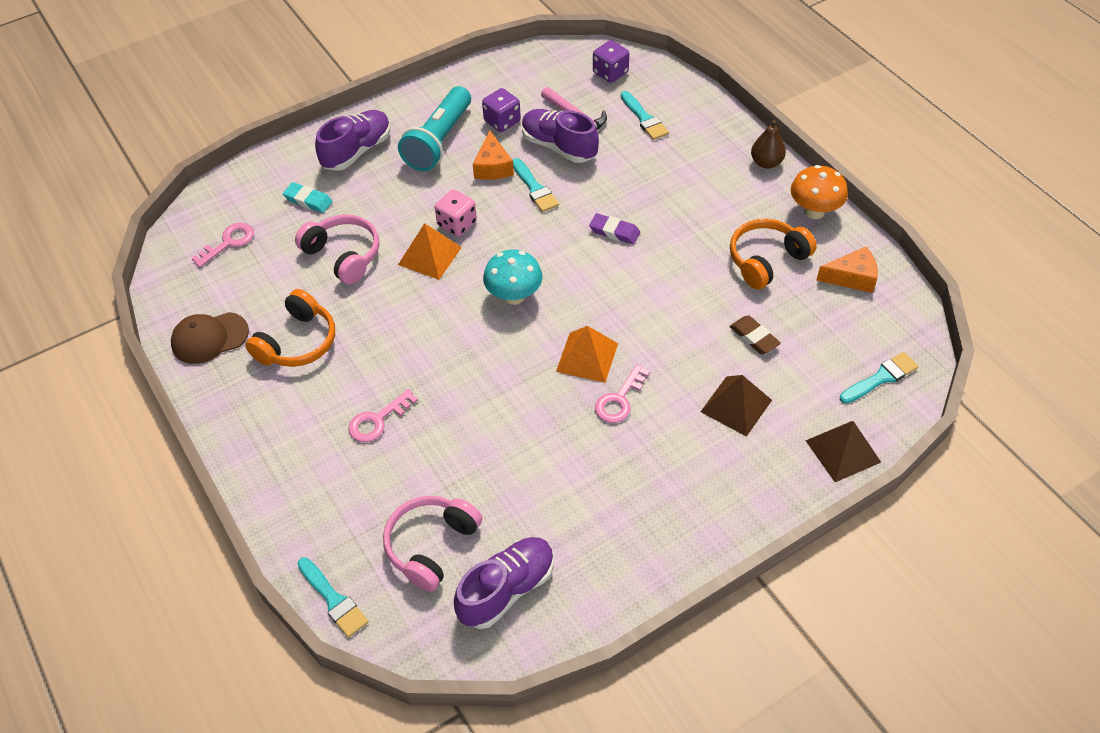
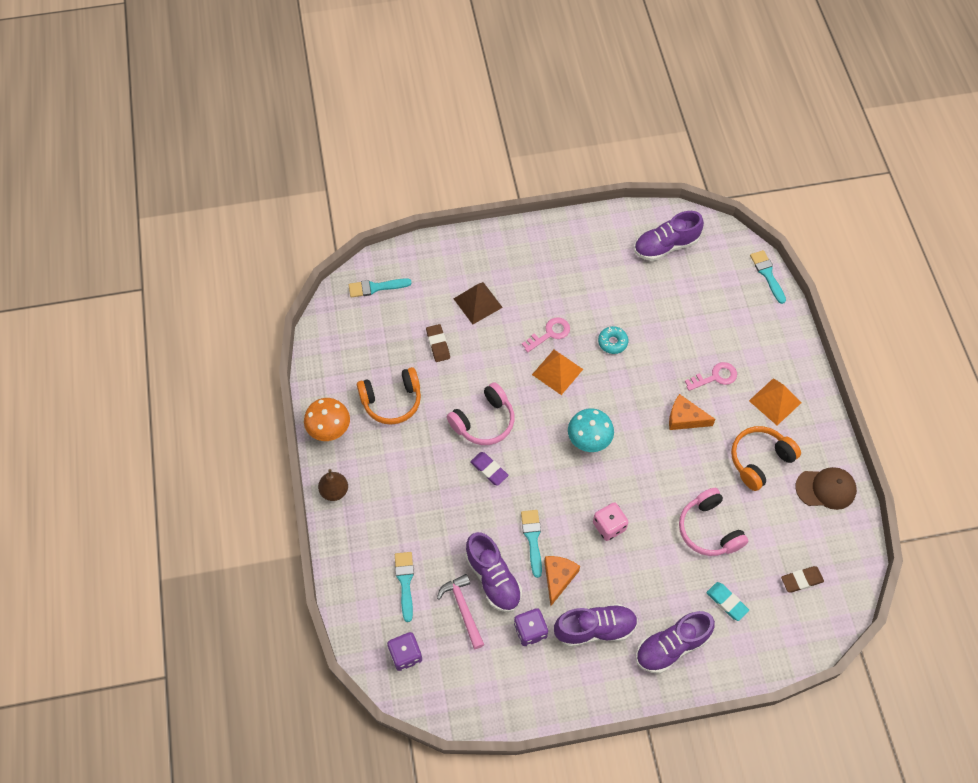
camera: 160 degrees left, 10 degrees up
pink key [191,223,254,267] -> brown eraser [781,566,824,593]
pink headphones [383,496,482,592] -> pink headphones moved to [447,382,515,445]
turquoise flashlight [398,86,471,171] -> purple shoe [554,604,638,647]
orange pyramid [398,223,462,280] -> orange pyramid moved to [749,378,802,425]
brown pyramid [806,421,881,482] -> none
orange cheese [816,247,878,293] -> orange cheese moved to [669,394,716,430]
none -> turquoise donut [598,326,629,354]

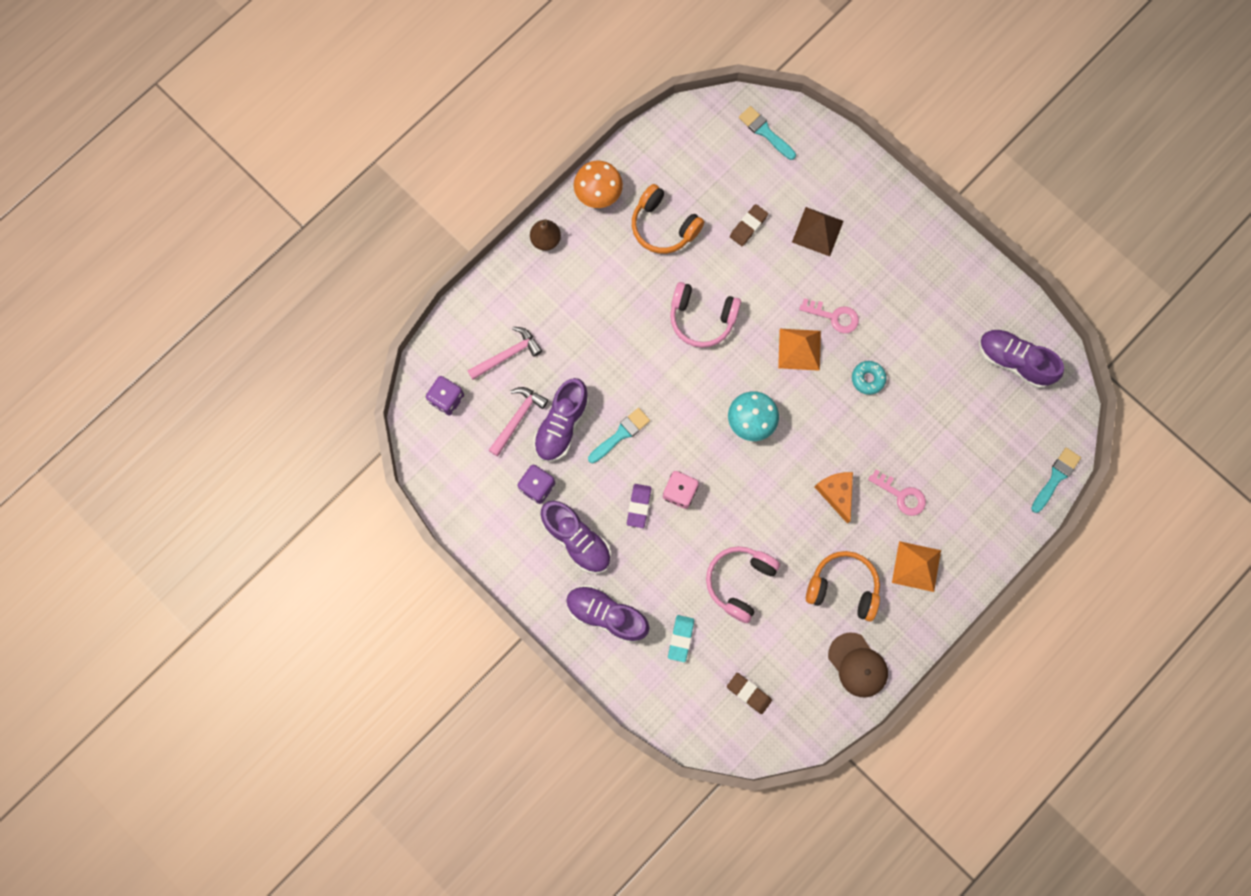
camera: 55 degrees right, 15 degrees up
turquoise brush [395,552,414,622] -> pink hammer [467,327,542,380]
purple eraser [470,452,509,486] -> purple eraser moved to [627,484,651,528]
orange cheese [544,556,580,606] -> none

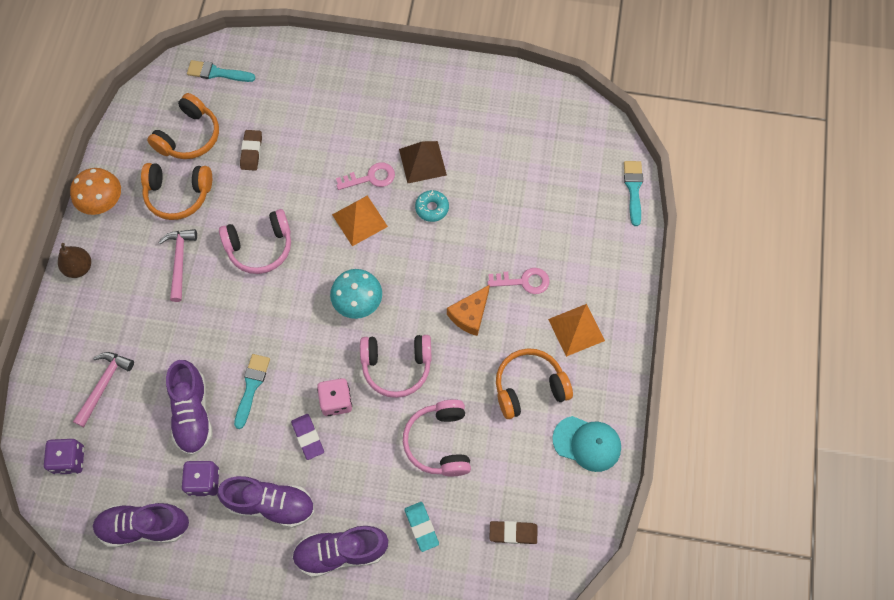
camera: 35 degrees left, 10 degrees down
pink hammer [489,387,548,457] -> pink hammer moved to [158,229,197,302]
brown pyramid [792,207,843,256] -> brown pyramid moved to [399,141,447,184]
orange cheese [815,472,853,524] -> orange cheese turned 90 degrees counterclockwise [447,285,490,336]
brown cap [828,632,888,697] -> turquoise cap [552,416,621,472]
purple shoe [979,329,1064,388] -> purple shoe moved to [93,503,189,547]
none -> orange headphones [147,93,219,159]
none -> pink headphones [360,335,432,398]

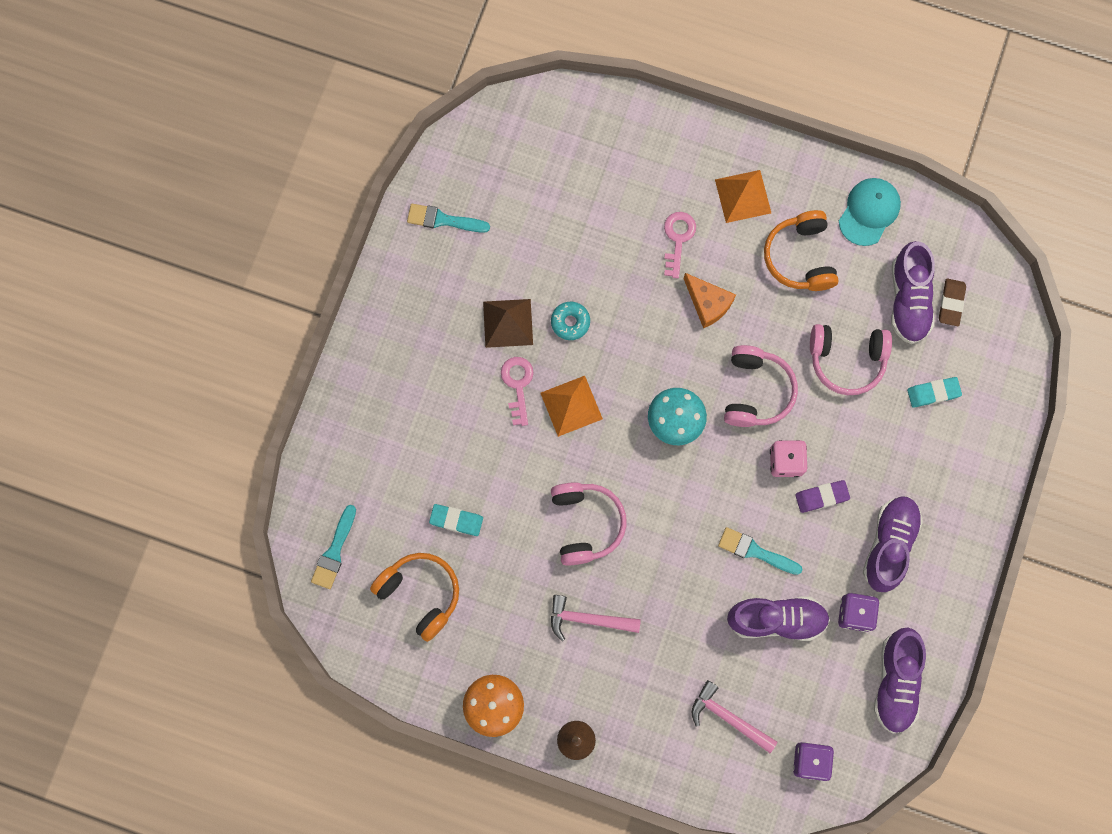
camera: 80 degrees left, 10 degrees up
orange headphones [141,163,212,220] -> none
brown eraser [240,130,262,171] -> turquoise eraser [429,504,483,536]
purple shoe [292,526,388,577] -> purple shoe moved to [891,241,935,344]
turquoise brush [624,161,643,226] -> turquoise brush moved to [407,204,490,233]

